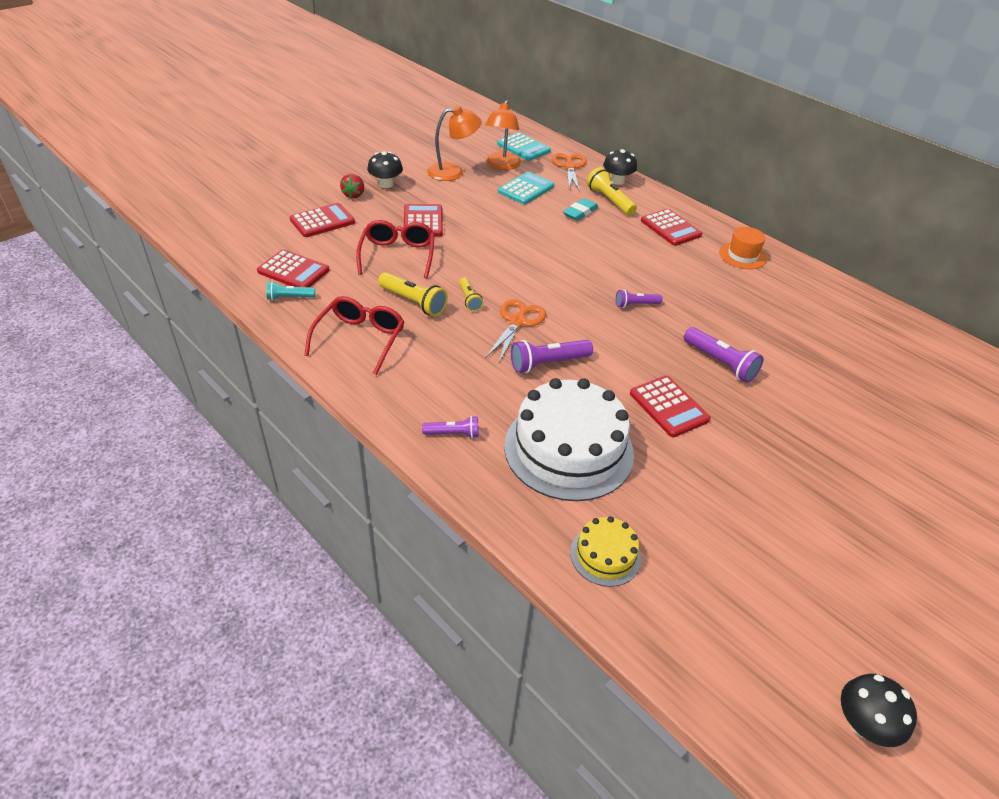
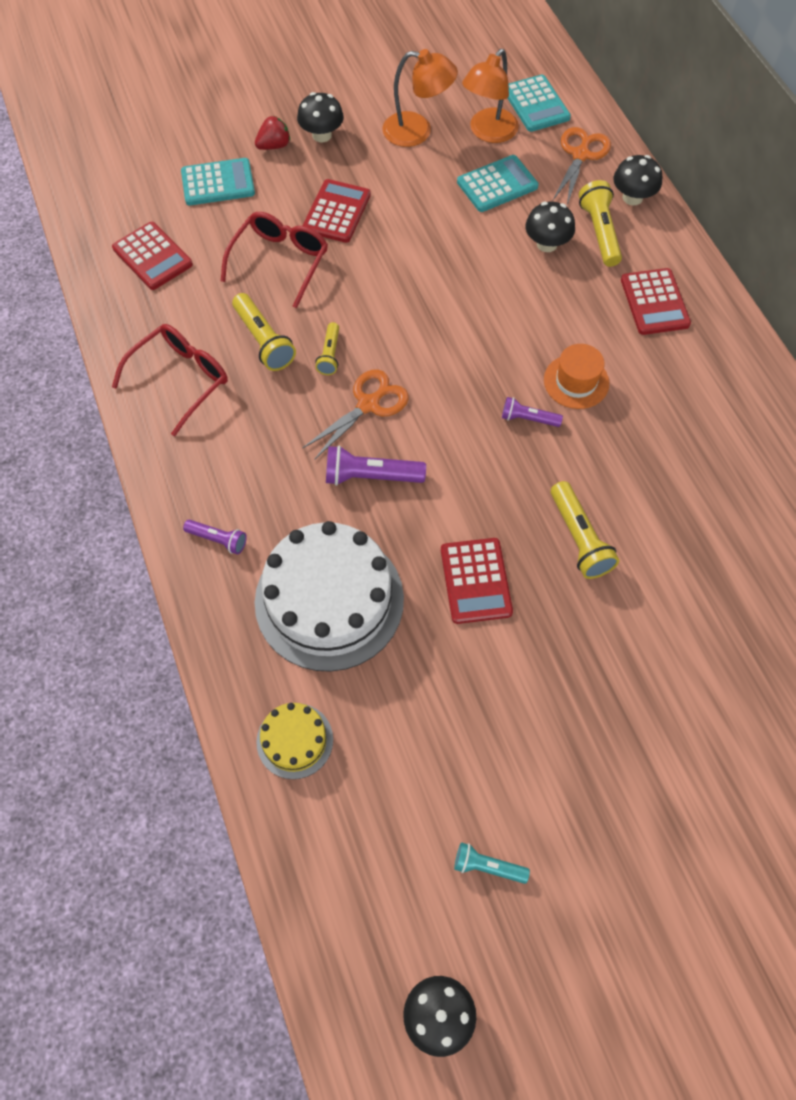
camera: 25 degrees right, 20 degrees up
turquoise flashlight [266,281,315,300] -> turquoise flashlight moved to [454,842,530,884]
red calculator [290,203,355,237] -> turquoise calculator [181,158,255,205]
red strawberry [340,174,364,198] -> red strawberry turned 150 degrees counterclockwise [255,116,290,150]
turquoise eraser [563,198,598,221] -> black mushroom [525,202,575,252]
purple flashlight [684,327,764,383] -> yellow flashlight [551,481,619,579]
orange hat [719,227,767,269] -> orange hat moved to [544,344,609,409]

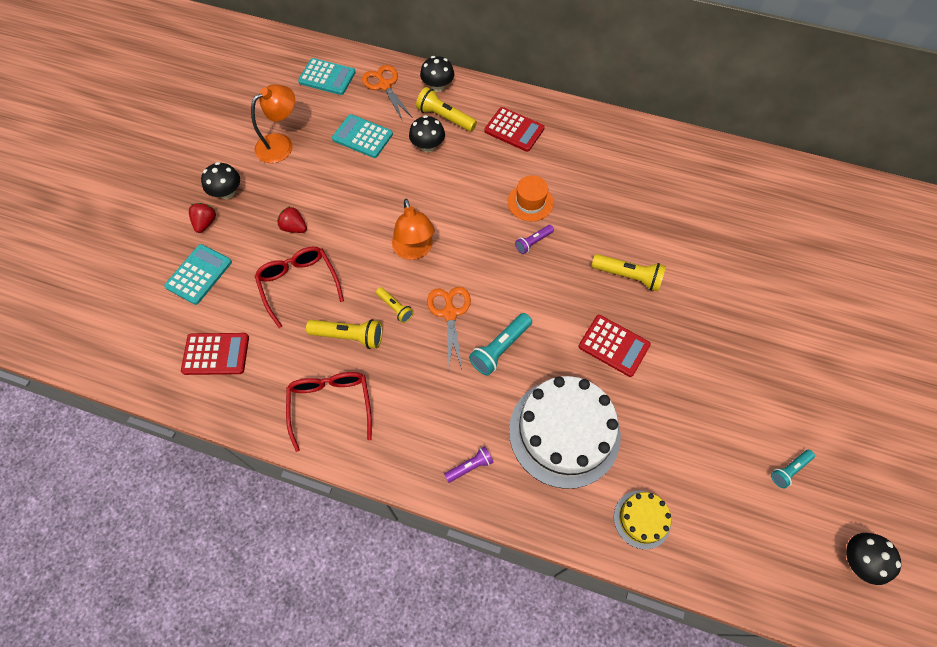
camera: 50 degrees left, 0 degrees up
red calculator [303,179,371,243] -> red strawberry [277,206,307,233]
purple flashlight [326,446,426,486] -> turquoise flashlight [469,313,532,376]
turquoise calculator [457,155,539,212] -> turquoise calculator turned 75 degrees counterclockwise [332,114,393,158]
orange lamp [462,49,519,143] -> orange lamp moved to [392,199,435,260]

